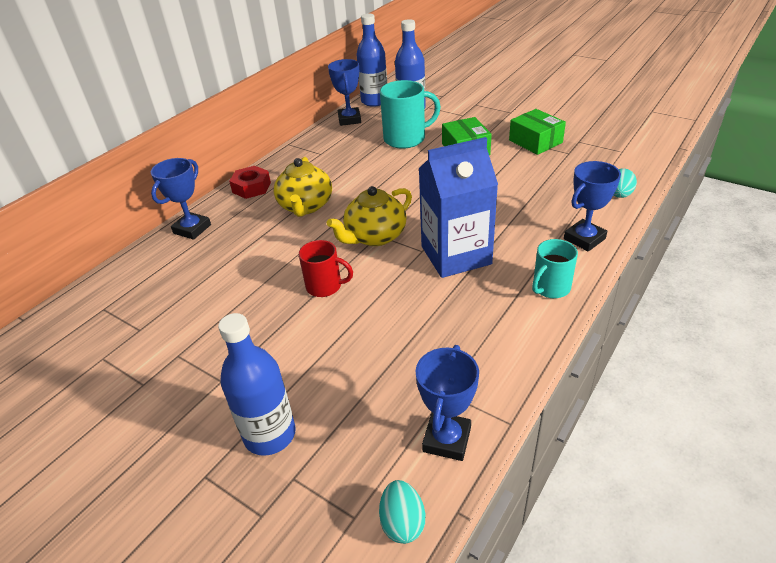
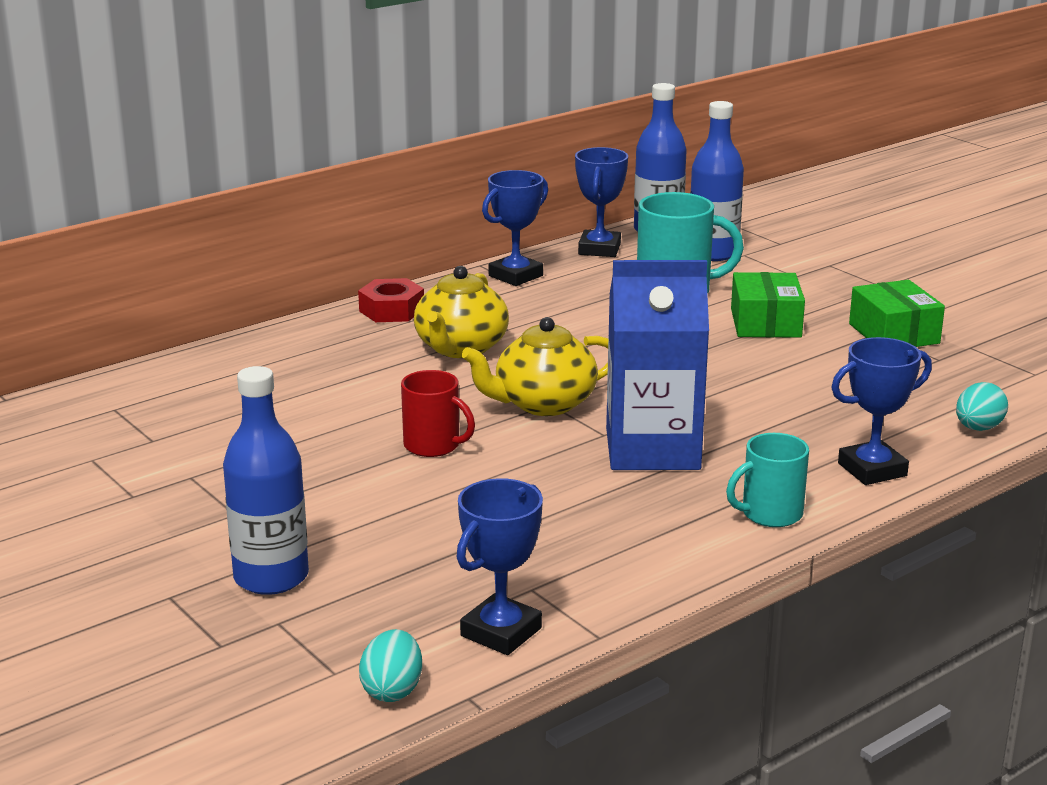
camera: 15 degrees right, 15 degrees down
blue trophy [151,158,211,240] -> blue trophy moved to [482,170,548,286]

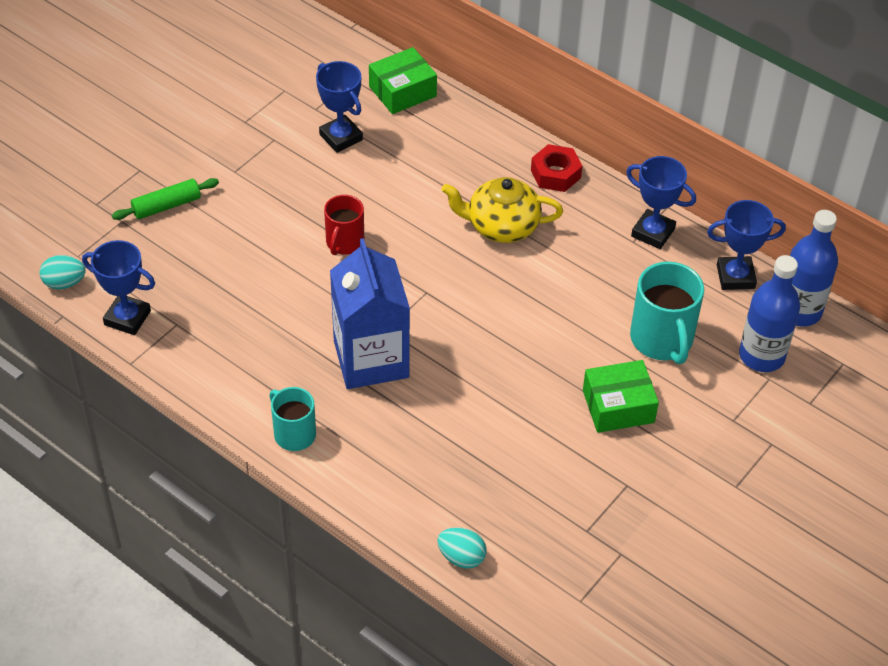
camera: 75 degrees right, 25 degrees up
blue bottle [223,366,309,595] -> green rolling pin [112,178,219,220]
yellow teapot [462,317,608,416] -> none
blue trophy [831,337,932,485] -> blue trophy moved to [316,61,363,153]
green box [849,280,945,347] -> green box moved to [369,47,437,114]

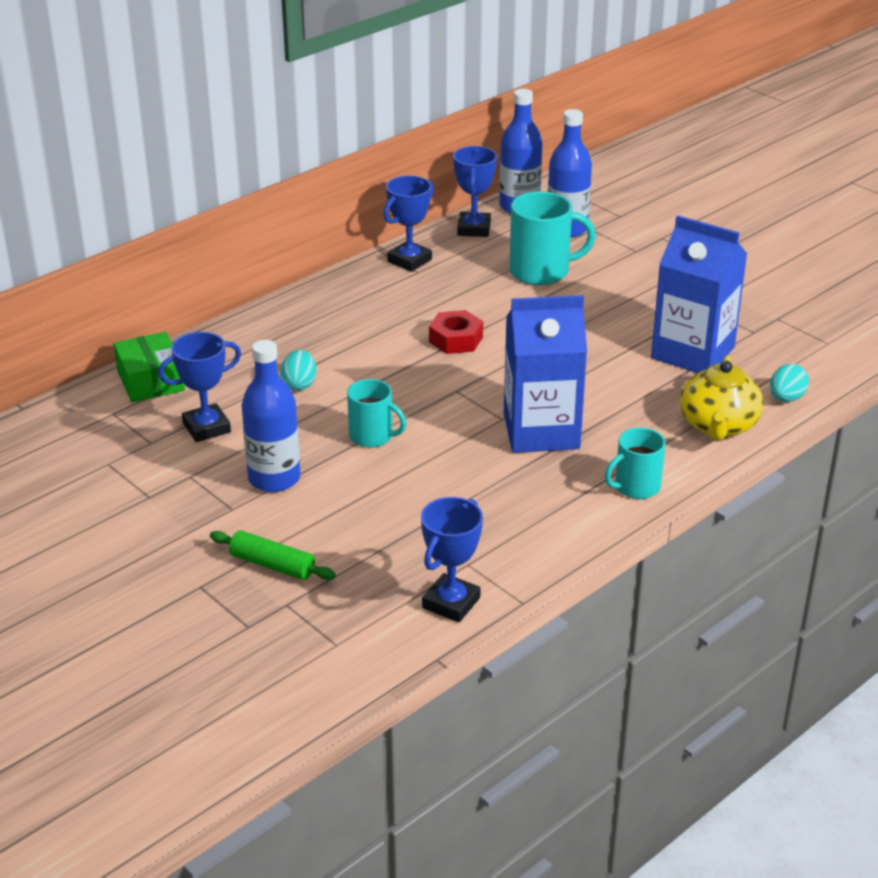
camera: 80 degrees left, 15 degrees down
turquoise egg [39,255,86,289] -> turquoise egg moved to [280,350,316,391]
green rolling pin [112,178,219,220] -> green rolling pin turned 45 degrees counterclockwise [210,531,336,580]
red mug [324,195,364,255] -> turquoise mug [347,379,407,448]
yellow teapot [442,177,563,243] -> yellow teapot moved to [680,356,764,441]
red nut [531,144,582,192] -> red nut moved to [429,310,483,354]
green box [583,360,659,433] -> none
none -> blue bottle [241,340,301,492]
none -> blue carton [651,215,747,373]

